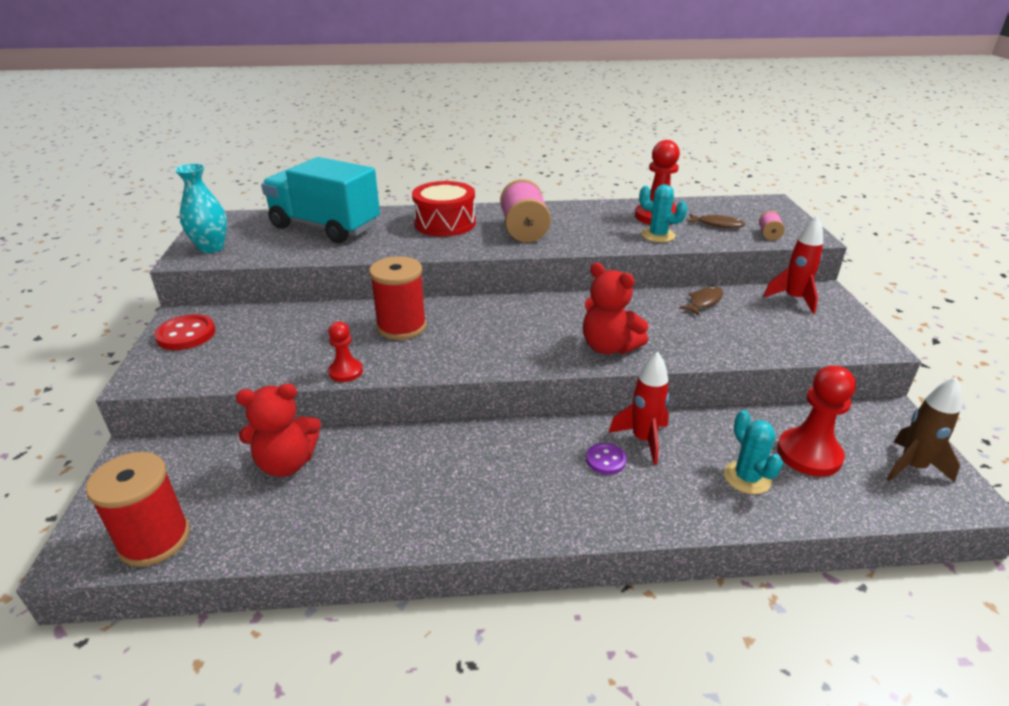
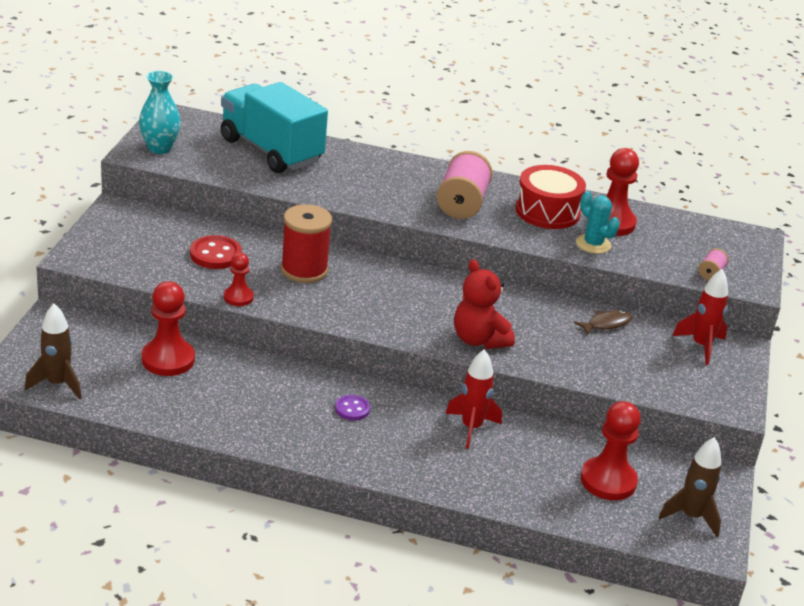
camera: 15 degrees right, 0 degrees up
red spool [86,452,190,567] -> brown rocket [25,304,82,399]
red button [154,314,215,350] -> red button moved to [190,235,242,269]
red teddy bear [236,383,321,477] -> red pawn [142,281,195,376]
red drum [412,181,476,236] -> red drum moved to [515,165,586,229]
purple button [586,443,626,475] -> purple button moved to [335,395,370,421]
brown fish [687,214,745,228] -> none
turquoise cactus [724,410,783,494] -> none

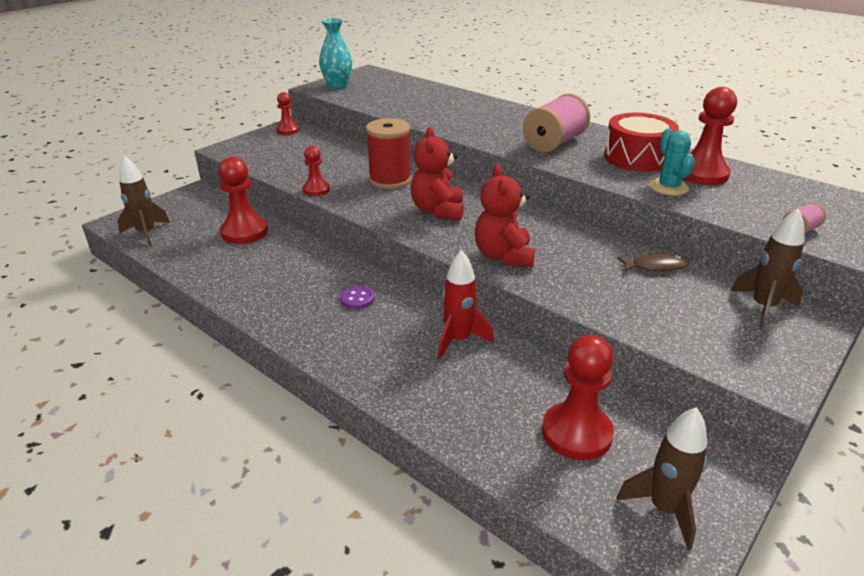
camera: 30 degrees right, 0 degrees up
red button [190,235,242,269] -> none
turquoise truck [221,82,328,173] -> none
red rocket [672,269,728,365] -> brown rocket [731,209,804,328]
none -> red pawn [276,92,299,135]
none -> red teddy bear [411,127,464,221]

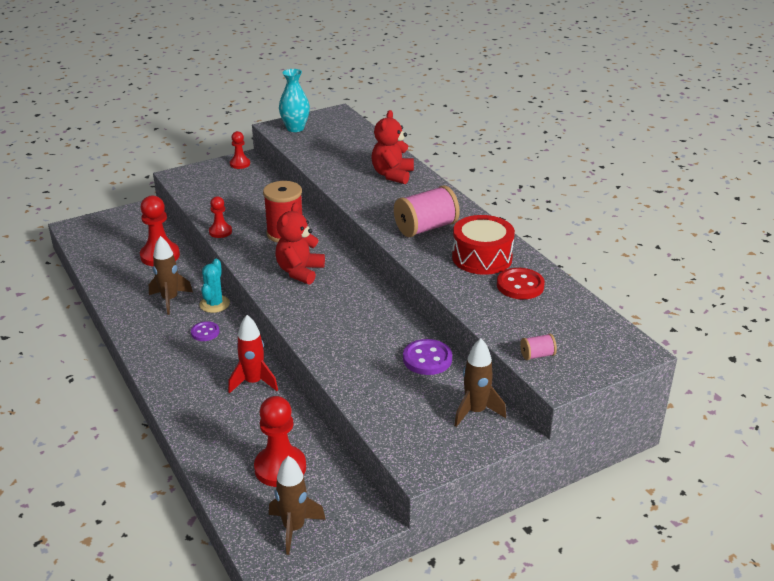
camera: 20 degrees right, 0 degrees up
brown rocket [117,156,170,247] -> brown rocket moved to [149,236,193,315]
red teddy bear [475,164,535,267] -> red teddy bear moved to [371,110,414,184]
brown fish [617,252,689,272] -> purple button [403,339,452,375]
turquoise cactus [650,128,695,196] -> turquoise cactus moved to [199,259,230,313]
red pawn [682,87,737,185] -> red button [497,268,545,299]

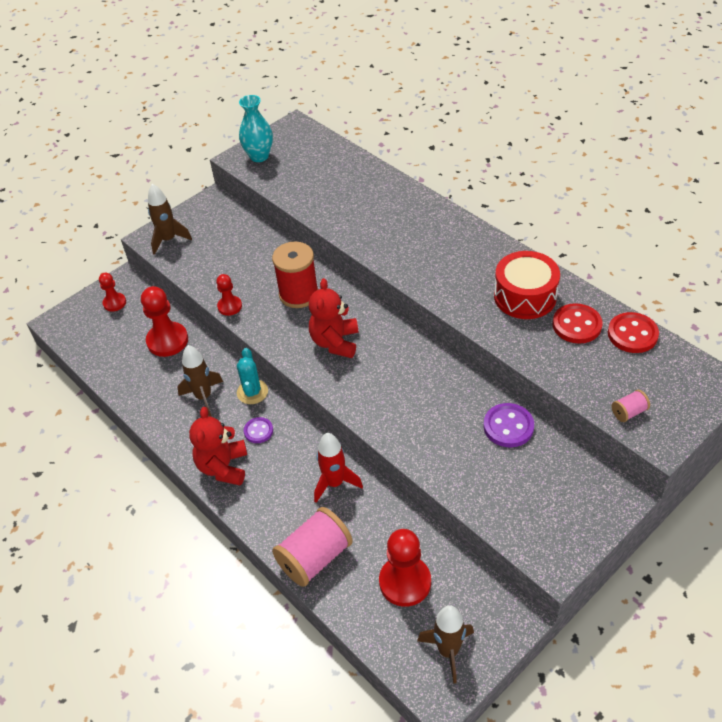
camera: 10 degrees left, 15 degrees up
red pawn [230,131,250,169] -> red pawn moved to [99,273,126,311]
red teddy bear [371,110,414,184] -> red teddy bear moved to [189,407,247,485]
pink spool [394,185,460,237] -> pink spool moved to [272,507,353,587]
brown rocket [454,338,506,427] -> brown rocket moved to [148,184,192,255]
none -> red button [608,312,659,353]

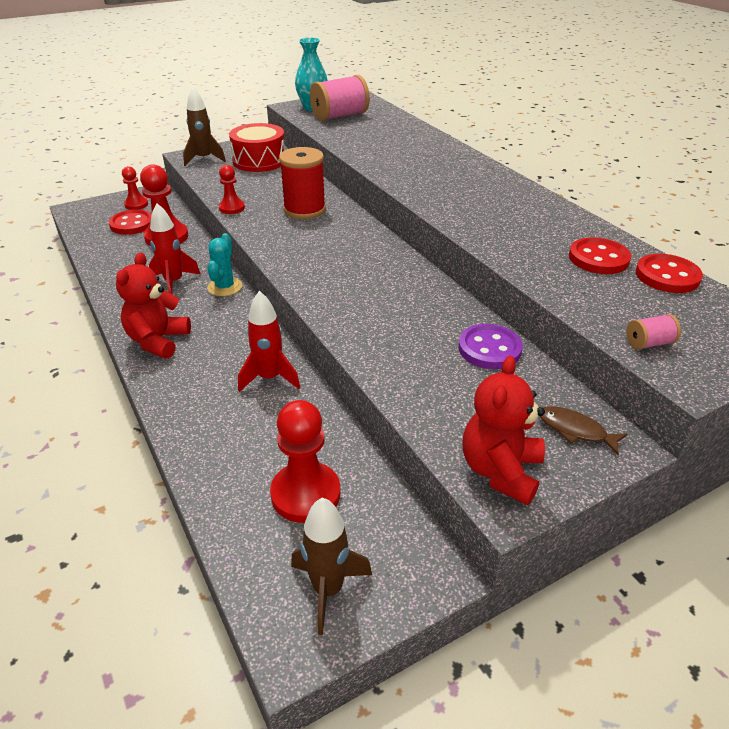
camera: 10 degrees right, 10 degrees down
brown rocket [178,345,223,417] -> red rocket [149,203,200,295]
purple button [244,417,273,443] -> none
pink spool [272,507,353,587] -> pink spool moved to [310,75,370,121]
red teddy bear [309,278,358,358] -> red teddy bear moved to [462,356,545,505]
red drum [494,251,560,319] -> red drum moved to [229,123,285,172]
none -> red button [109,209,152,235]
none -> brown fish [540,406,628,455]

